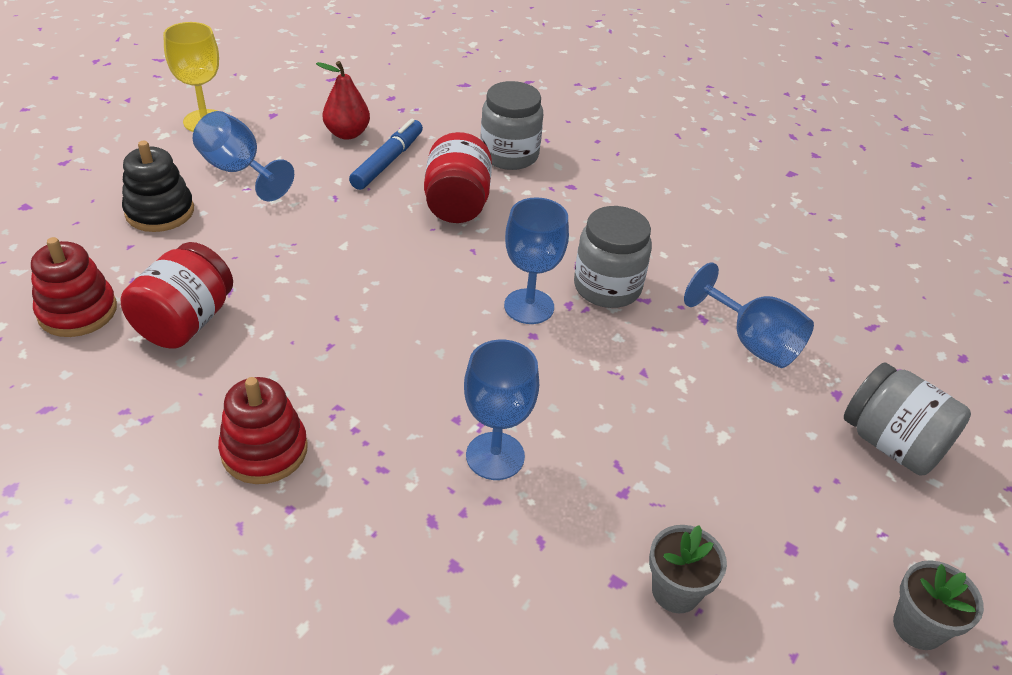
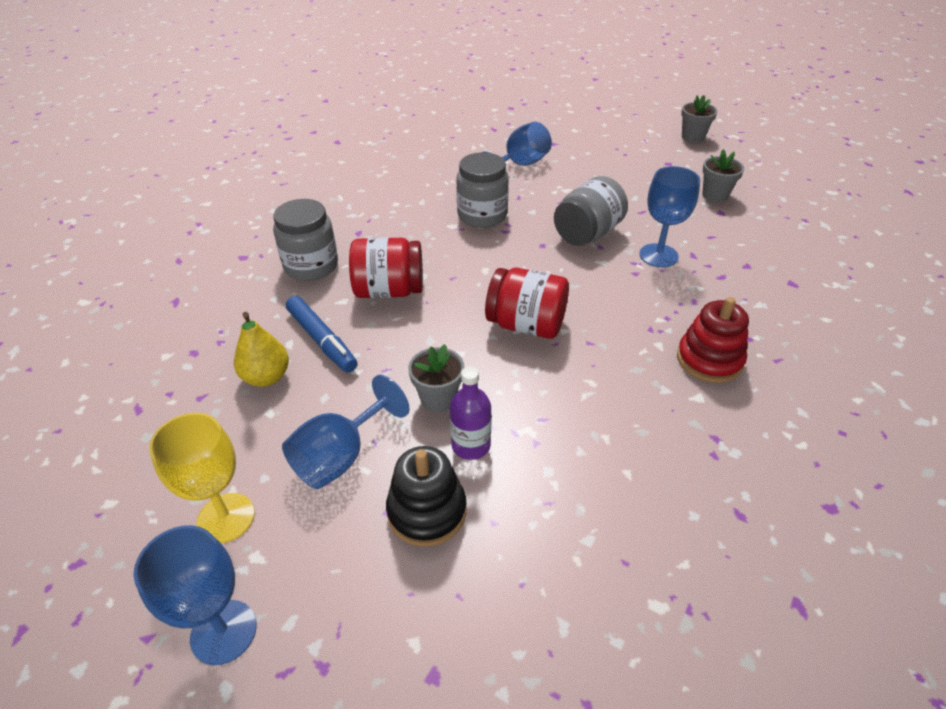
camera: 90 degrees left, 0 degrees up
red stacking toy [31,237,117,337] -> none
red jar [120,242,233,348] -> red jar moved to [485,268,569,339]
red pear [316,61,370,140] -> yellow pear [234,312,289,387]
blue marker [349,119,423,190] -> blue marker turned 150 degrees counterclockwise [286,296,357,373]
blue goblet [504,197,569,324] -> blue goblet moved to [133,525,257,665]
grey jar [844,362,971,476] -> grey jar moved to [554,176,628,246]
none -> grey flower pot [408,344,464,413]
none -> purple bottle [450,366,492,460]

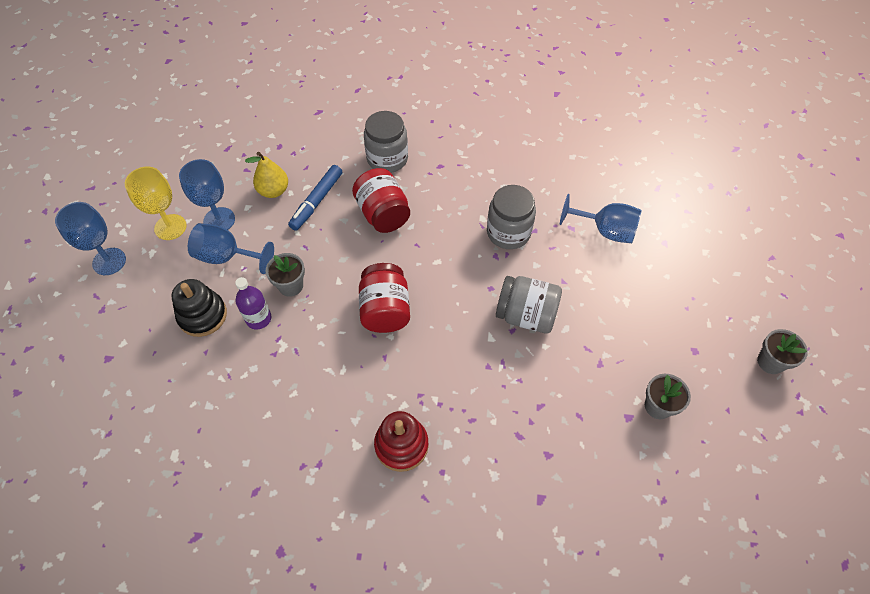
camera: 65 degrees right, 15 degrees up
blue goblet [639,166,700,267] -> blue goblet moved to [179,159,235,230]

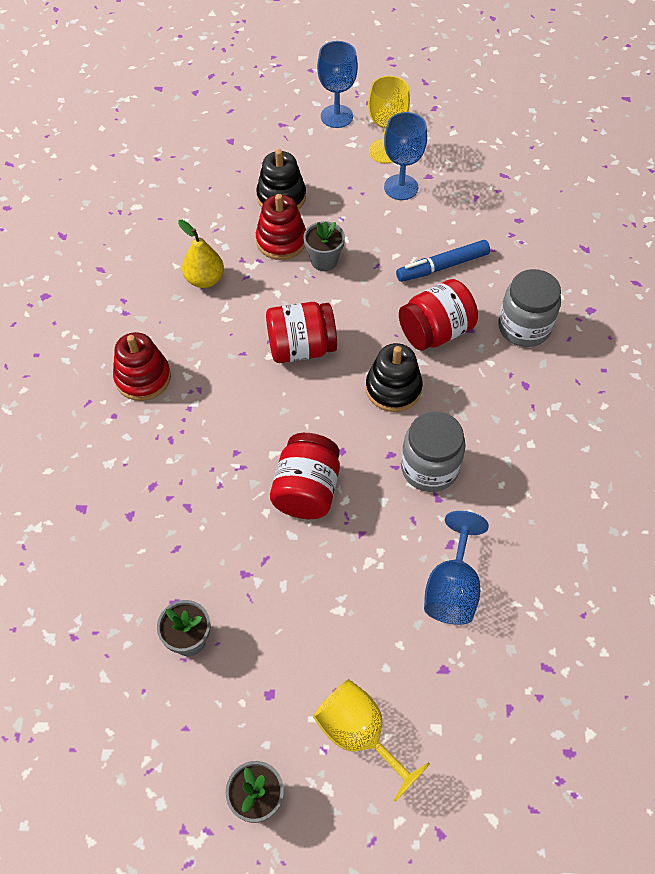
camera: 85 degrees right, 0 degrees up
blue goblet [188,223,274,274] -> none
purple bottle [235,277,272,330] -> red stacking toy [256,194,306,260]
yellow pear [245,152,288,198] -> yellow pear moved to [178,220,224,288]
blue marker [288,165,342,231] -> blue marker turned 45 degrees counterclockwise [396,240,490,282]
grey jar [496,276,562,334] -> red jar [270,433,340,519]
none -> yellow goblet [313,679,430,802]
none -> black stacking toy [366,343,423,412]

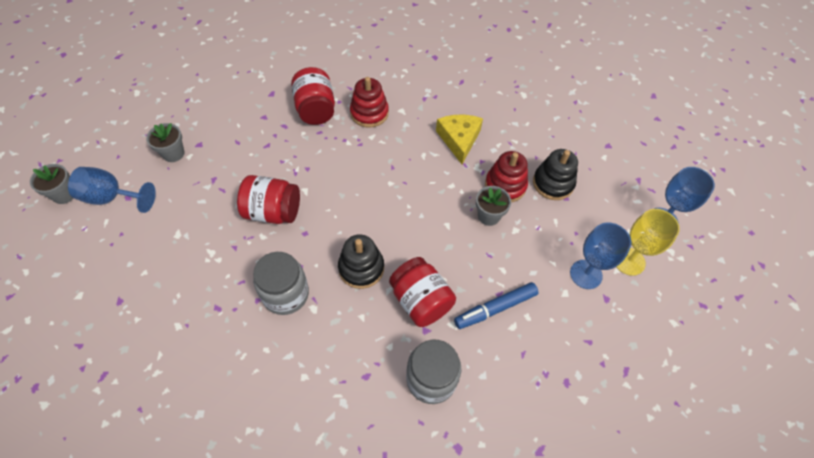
camera: 85 degrees right, 0 degrees up
yellow pear [178,220,224,288] -> yellow cheese [436,115,483,164]
red jar [266,302,337,363] -> red jar moved to [291,67,335,125]
yellow goblet [313,679,430,802] -> none
blue marker [396,240,490,282] -> blue marker turned 90 degrees counterclockwise [454,282,539,329]
blue goblet [424,511,489,625] -> blue goblet moved to [68,167,156,213]

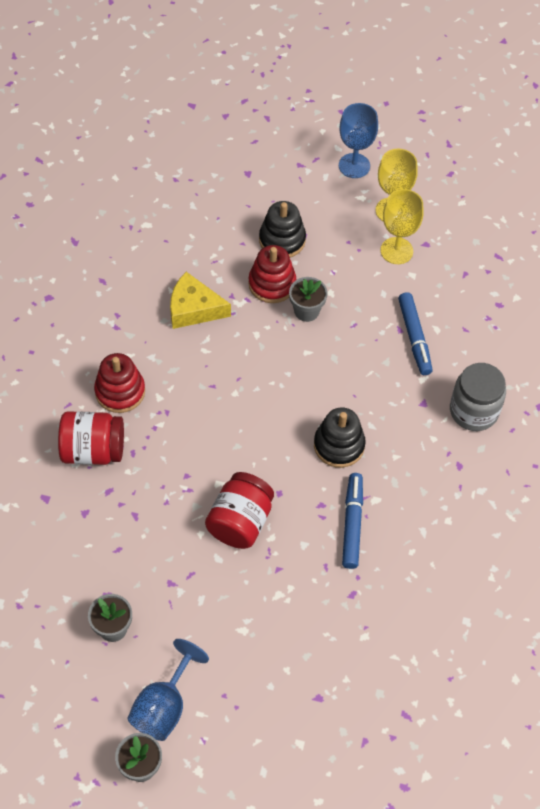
camera: 75 degrees left, 0 degrees up
grey jar [253,252,309,315] -> blue marker [342,473,363,569]
red jar [389,257,456,327] -> none
blue goblet [570,223,631,289] -> yellow goblet [381,189,424,264]

